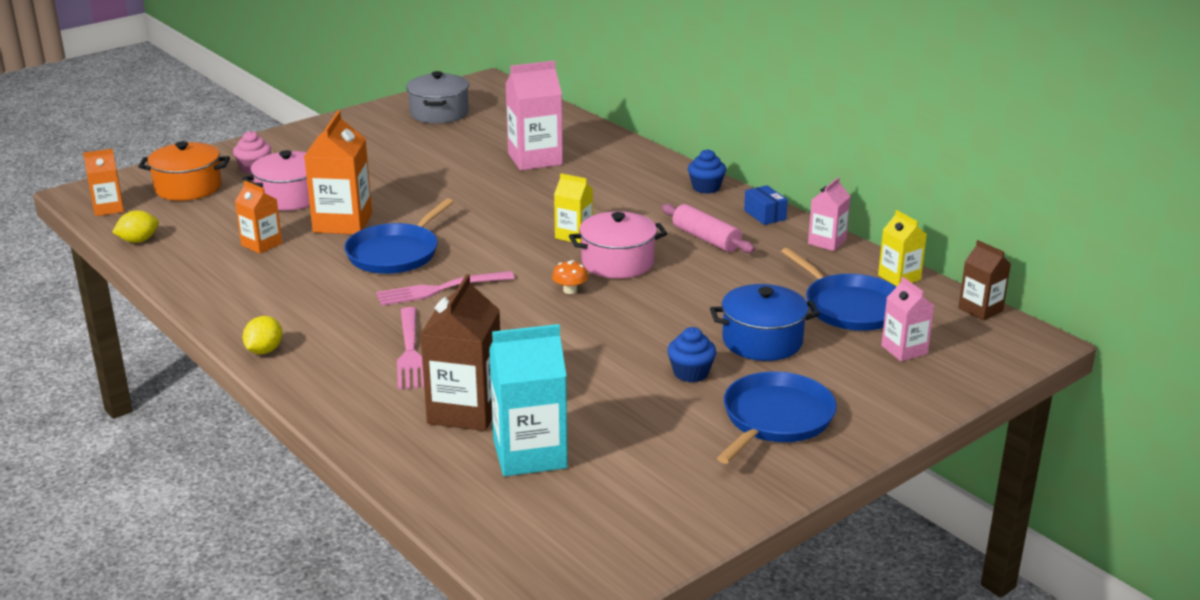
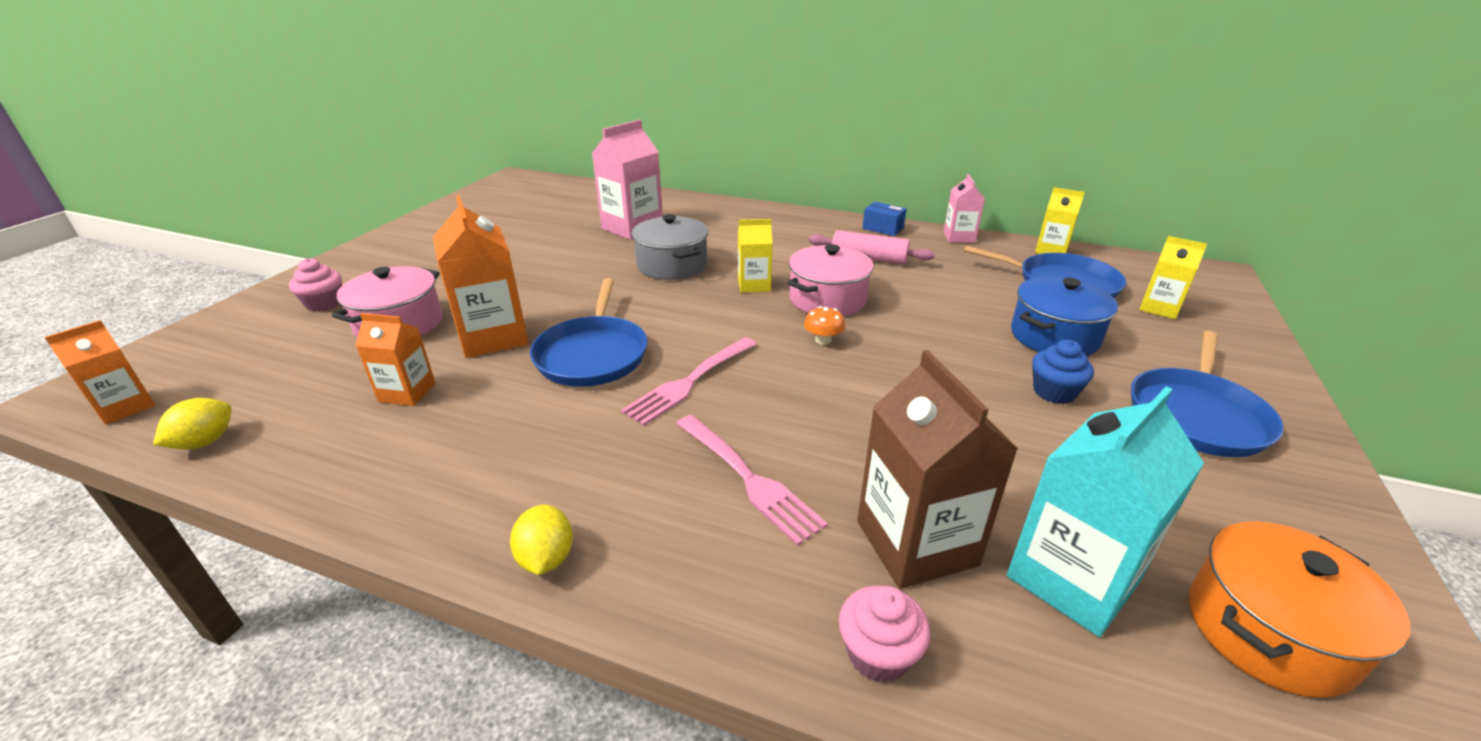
camera: 30 degrees left, 5 degrees up
orange pot [138,141,230,201] -> orange pot moved to [1189,521,1411,698]
grey pot [406,71,469,124] -> grey pot moved to [631,214,708,280]
blue cupcake [688,149,726,194] -> none
blue pan [717,371,837,464] -> blue pan turned 150 degrees counterclockwise [1131,331,1284,457]
pink carton [881,277,935,361] -> yellow carton [1139,236,1207,319]
brown carton [958,240,1011,321] -> none
none -> pink cupcake [839,586,930,683]

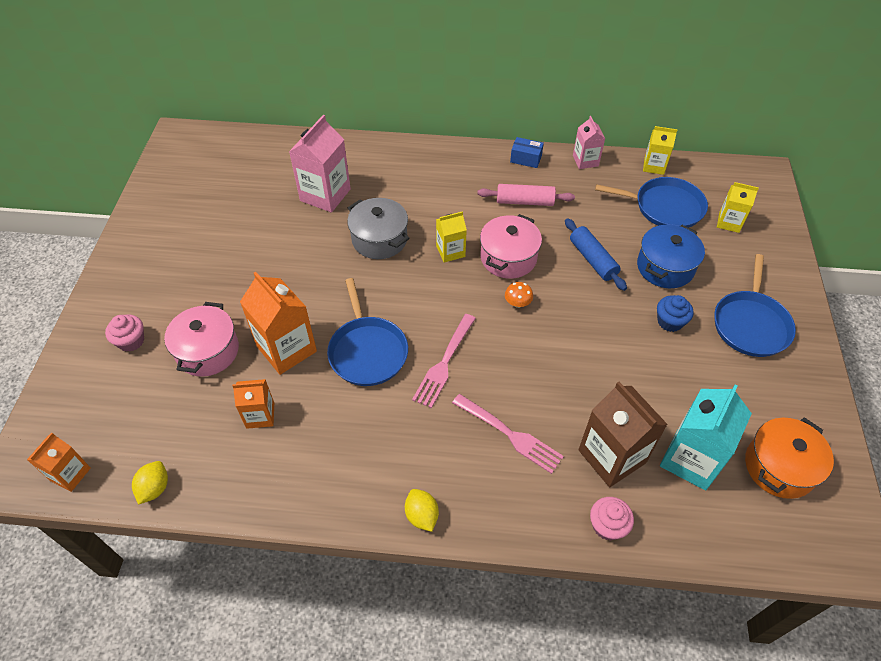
camera: 15 degrees left, 20 degrees up
none -> blue rolling pin [565,218,627,291]

